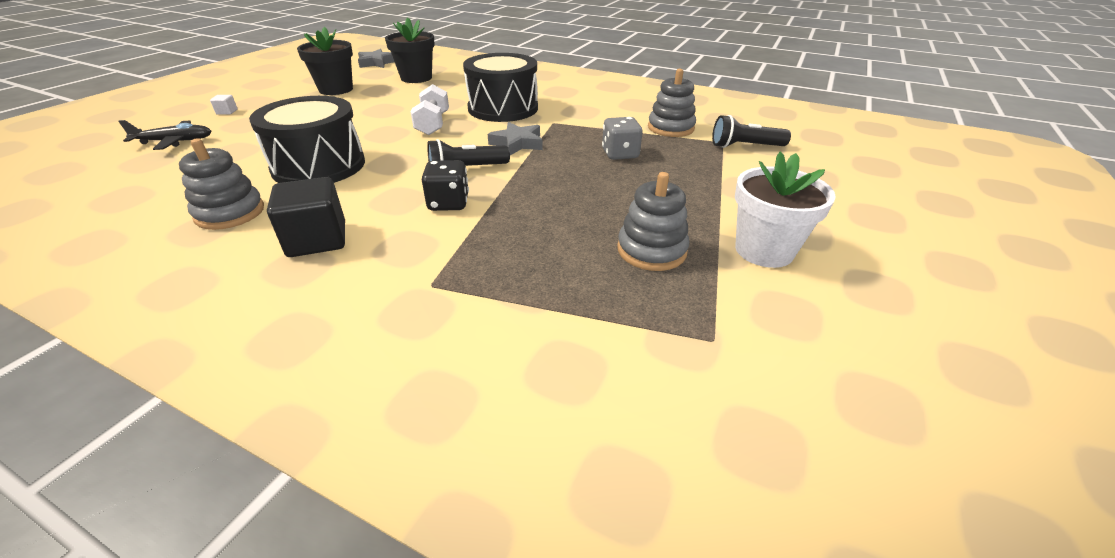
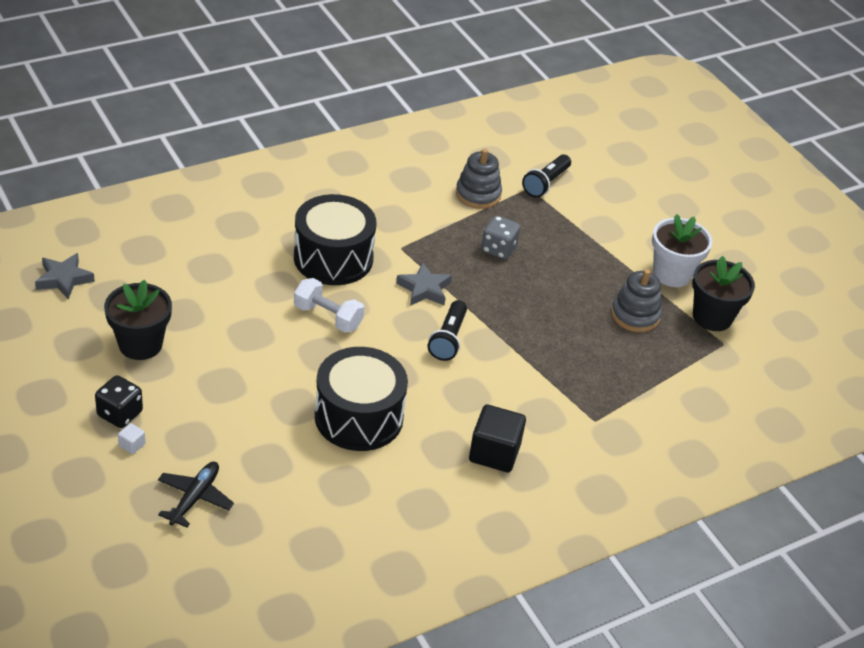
camera: 60 degrees left, 5 degrees up
grey stacking toy [179,139,264,230] -> none
black flower pot [385,18,435,83] -> black flower pot moved to [692,256,755,331]
black dice [422,160,469,211] -> black dice moved to [95,375,143,428]

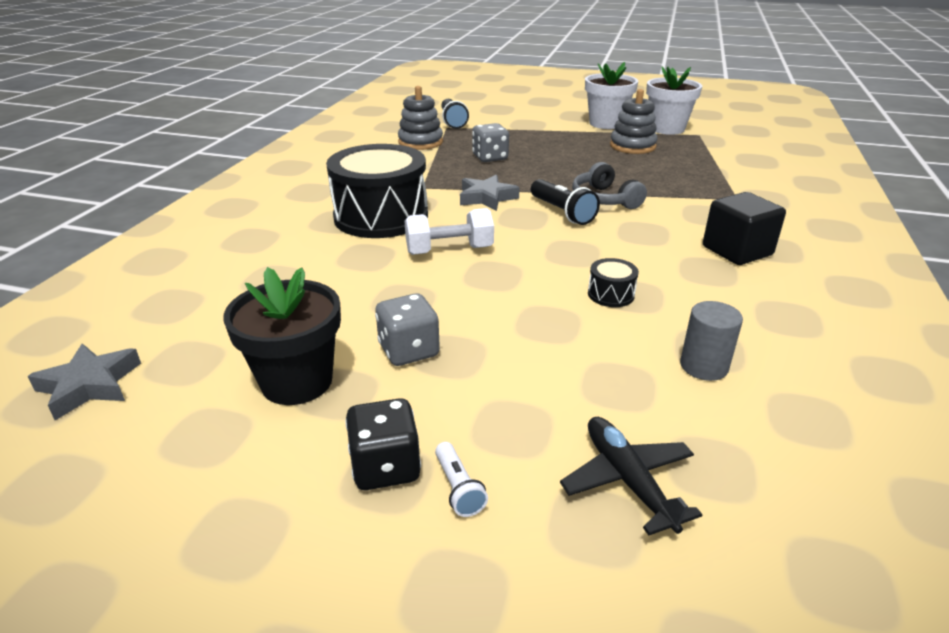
camera: 40 degrees left, 10 degrees down
white cube [118,423,146,454] -> white flashlight [435,442,488,517]
black drum [315,347,408,451] -> black drum [588,258,639,307], size x0.40
black flower pot [692,256,755,331] -> white flower pot [646,67,702,135]
none -> grey dice [375,293,440,366]
none -> grey headphones [572,162,647,209]
none -> grey cylinder [680,301,743,381]

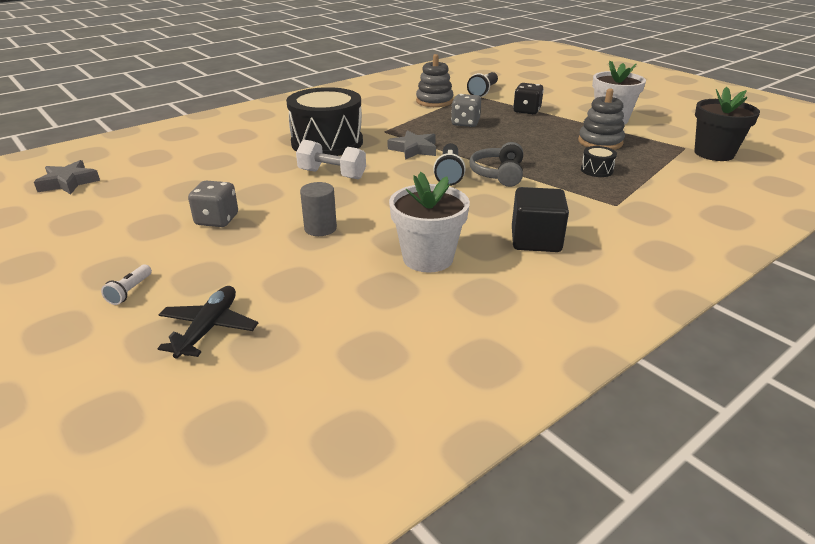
camera: 35 degrees right, 0 degrees up
black flower pot [223,267,341,405] -> black flower pot moved to [694,87,760,161]
black dice [345,398,421,490] -> black dice moved to [513,83,544,114]
black drum [588,258,639,307] -> black drum moved to [581,146,617,177]
white flower pot [646,67,702,135] -> white flower pot moved to [389,172,470,272]
grey cylinder [680,301,743,381] -> grey cylinder moved to [300,182,337,236]

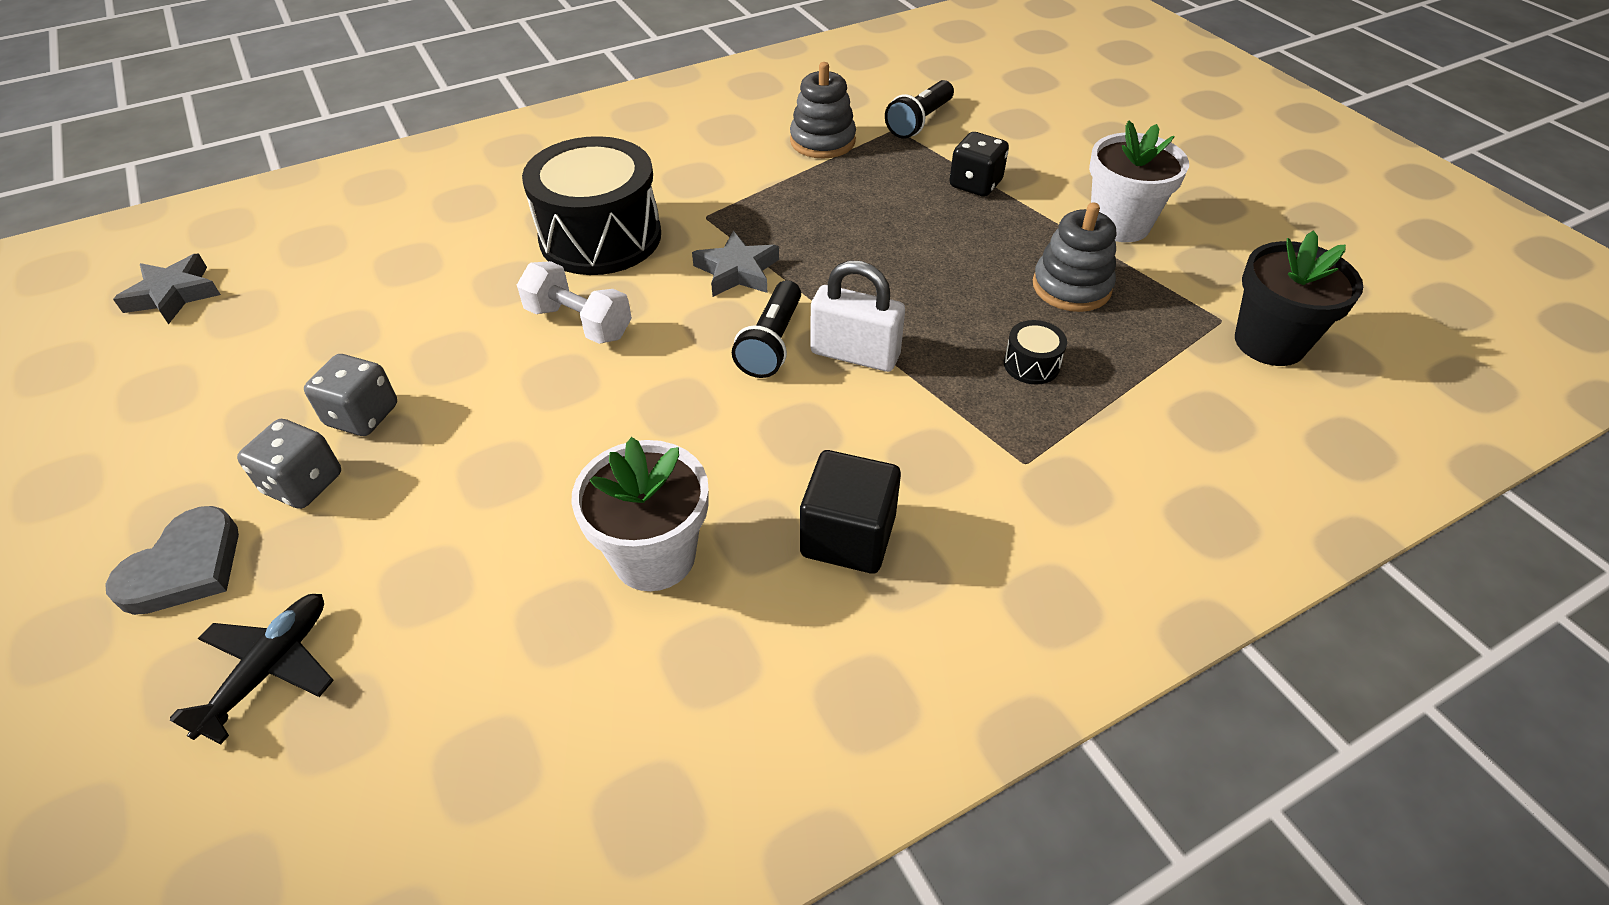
camera: 10 degrees right, 15 degrees up
white flashlight [101,265,152,305] -> grey heart [105,506,239,615]
grey cylinder [300,182,337,236] -> none
grey dice [451,94,481,127] -> grey dice moved to [237,419,341,509]
grey headphones [469,142,523,187] -> white padlock [810,260,905,372]

